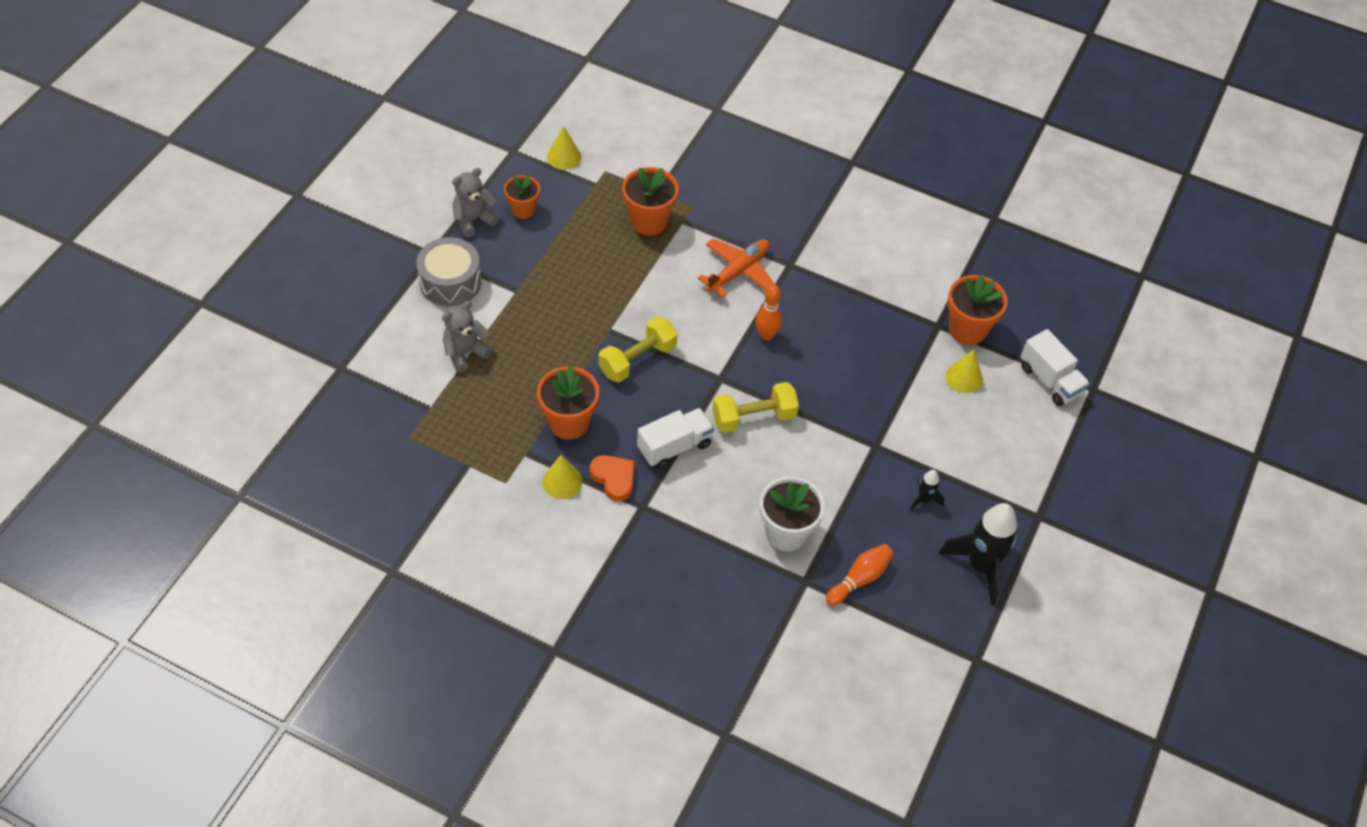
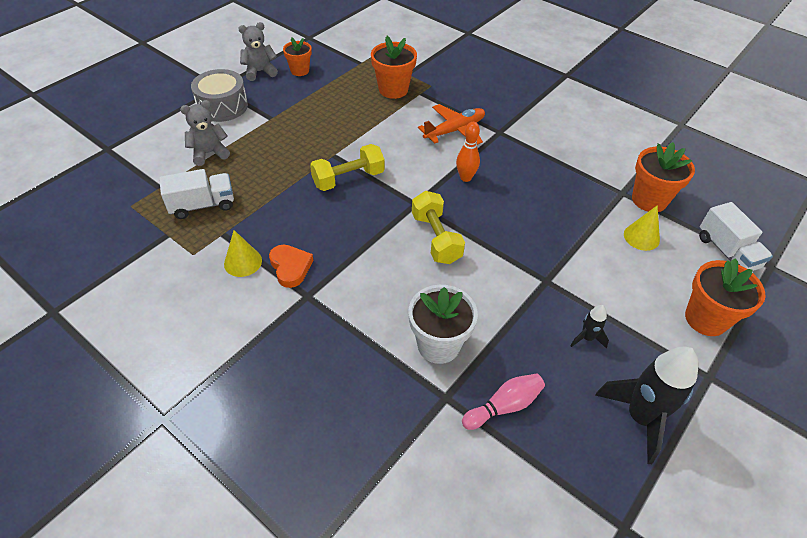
camera: 15 degrees right, 5 degrees down
orange flower pot [537,365,600,440] -> orange flower pot moved to [685,258,766,336]
yellow cone [547,126,581,170] -> none
white truck [637,408,714,469] -> white truck moved to [159,169,234,219]
yellow dumbbell [712,382,799,433] -> yellow dumbbell turned 75 degrees clockwise [412,191,465,264]
orange bowling pin [826,544,894,606] -> pink bowling pin [462,374,545,430]

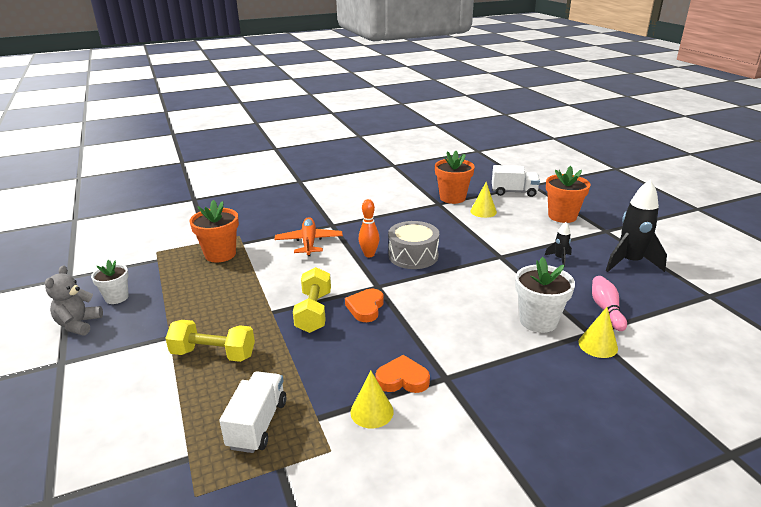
camera: 60 degrees left, 20 degrees down
grey teddy bear [180,100,230,166] -> none
grey drum [191,69,248,122] -> grey drum moved to [388,221,439,269]
orange flower pot [283,38,312,76] -> white flower pot [91,260,129,304]
yellow dumbbell [412,191,465,264] -> yellow dumbbell moved to [165,320,255,362]
none -> orange heart [345,289,384,322]
none -> yellow cone [578,307,618,358]

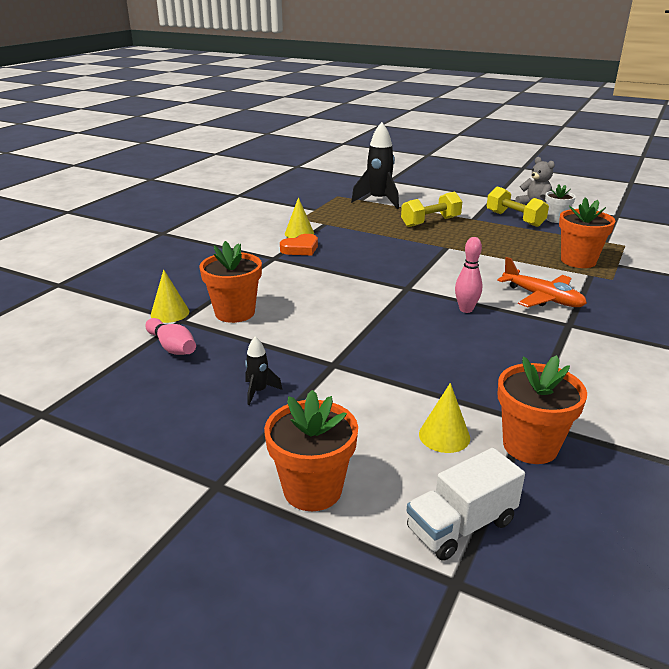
camera: 140 degrees right, 0 degrees up
white truck [219,371,286,453] -> none
yellow dumbbell [293,267,331,333] -> yellow dumbbell moved to [487,186,549,227]
orange heart [345,289,384,322] -> none
orange bowling pin [358,199,380,258] -> pink bowling pin [455,237,482,313]
grey drum [388,221,439,269] -> none
white flower pot [515,257,575,333] -> orange flower pot [200,241,262,323]
black rocket [606,179,667,272] -> black rocket moved to [351,122,399,209]

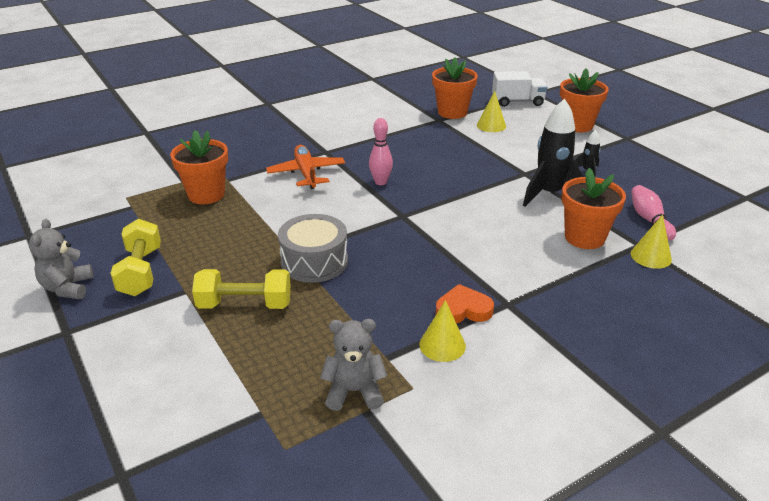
camera: 150 degrees left, 5 degrees up
black rocket [351,122,399,209] -> black rocket moved to [523,98,584,207]
white flower pot [545,184,576,223] -> none
none -> grey drum [278,214,348,283]
none -> grey teddy bear [320,319,387,411]

